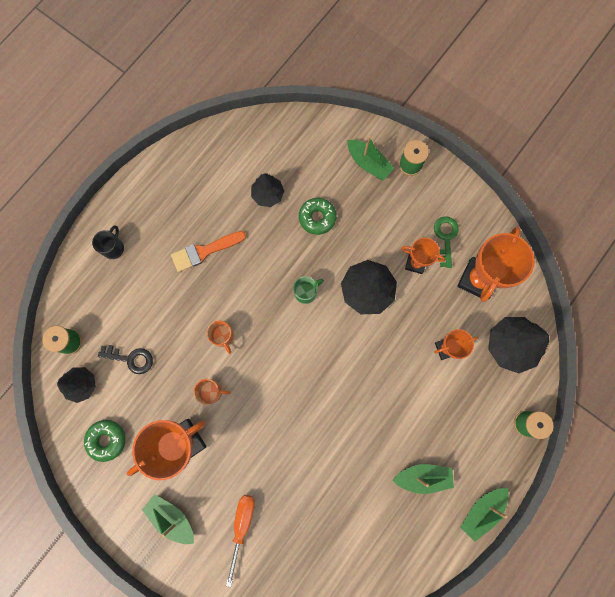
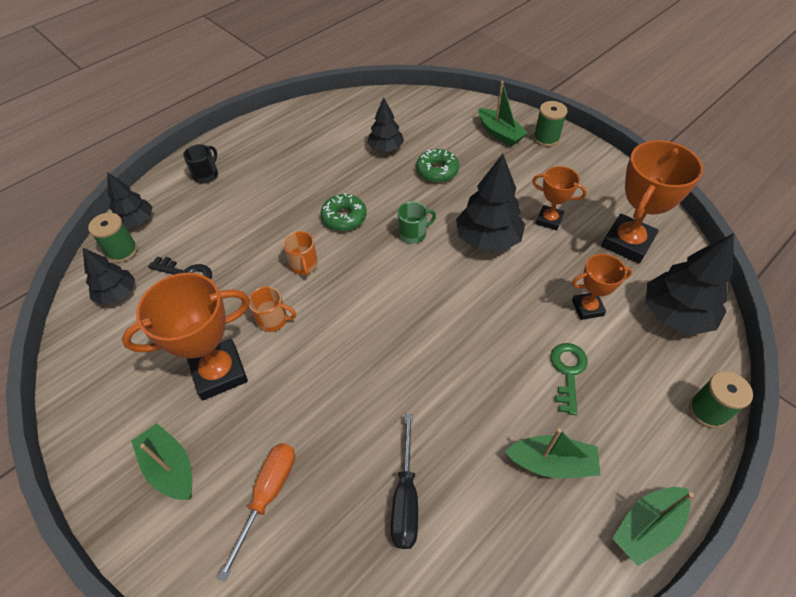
camera: 10 degrees right, 25 degrees down
green donut [84,420,126,462] -> green donut moved to [321,193,367,231]
orange brush [171,231,246,272] -> none
green key [434,216,459,268] -> green key moved to [551,343,588,415]
none -> black tree [107,172,153,228]
none -> black screwdriver [391,414,418,549]

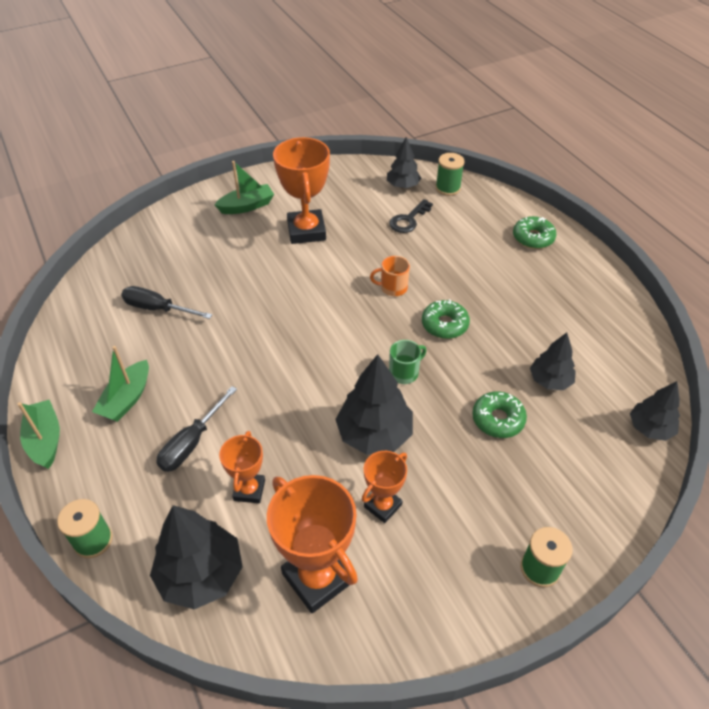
camera: 105 degrees right, 5 degrees down
black tree [107,172,153,228] -> black tree moved to [630,381,680,441]
black mug [183,144,218,184] -> green donut [513,216,556,249]
orange screwdriver [217,443,295,581] -> none
orange mug [249,286,296,332] -> none
green mug [398,201,436,244] -> green mug turned 120 degrees counterclockwise [389,340,427,384]
green boat [478,81,528,147] -> none
green key [551,343,588,415] -> black screwdriver [156,386,237,472]

